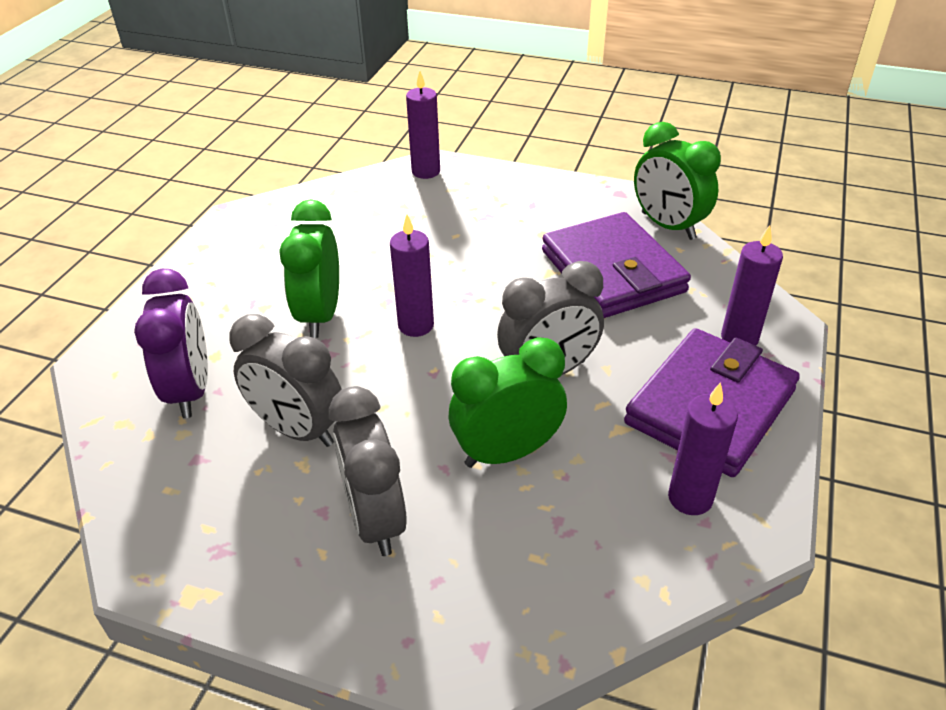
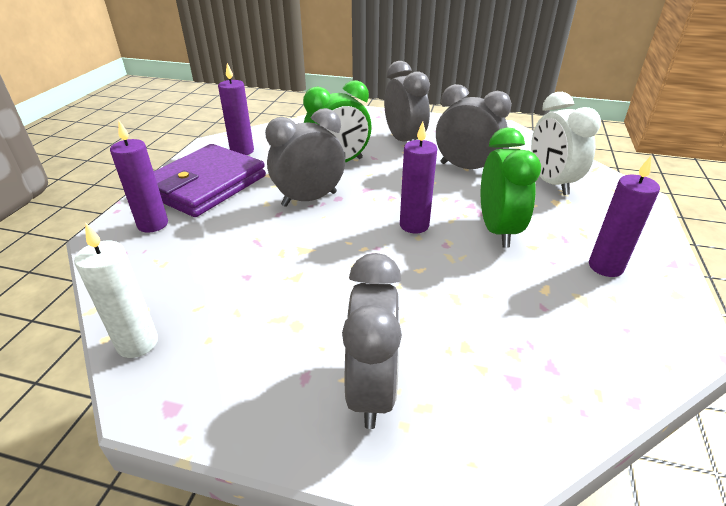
camera: 175 degrees right, 5 degrees down
purple clock [134,269,208,418] -> white clock [531,92,601,195]
purple candle [406,71,440,179] -> purple candle moved to [589,156,660,277]
purple wallet [542,212,691,318] -> none
green clock [634,122,721,240] -> white candle [74,222,158,358]
none -> grey clock [342,253,402,429]

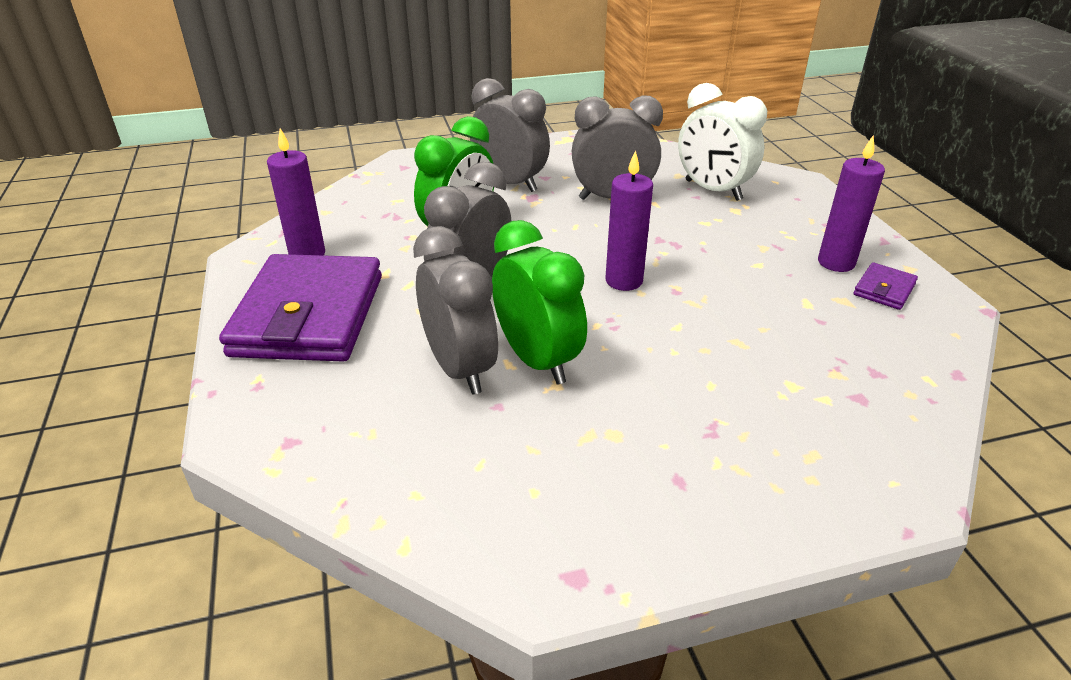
camera: 30 degrees left, 0 degrees up
white candle [74,222,158,358] -> none
purple candle [110,121,168,233] -> none
grey clock [342,253,402,429] -> grey clock moved to [413,226,498,395]
green clock [481,128,541,248] -> green clock moved to [492,220,587,385]
none -> purple wallet [854,262,918,310]

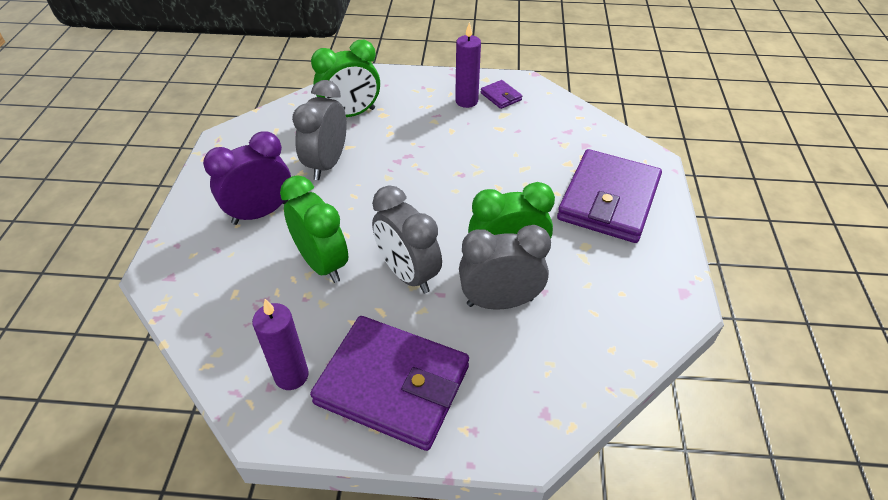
camera: 70 degrees left, 10 degrees up
grey clock [470,78,550,192] -> purple clock [203,131,291,225]
purple candle [605,150,653,291] -> none
white clock [678,83,767,201] -> green clock [311,40,380,117]
none -> purple wallet [557,149,662,243]

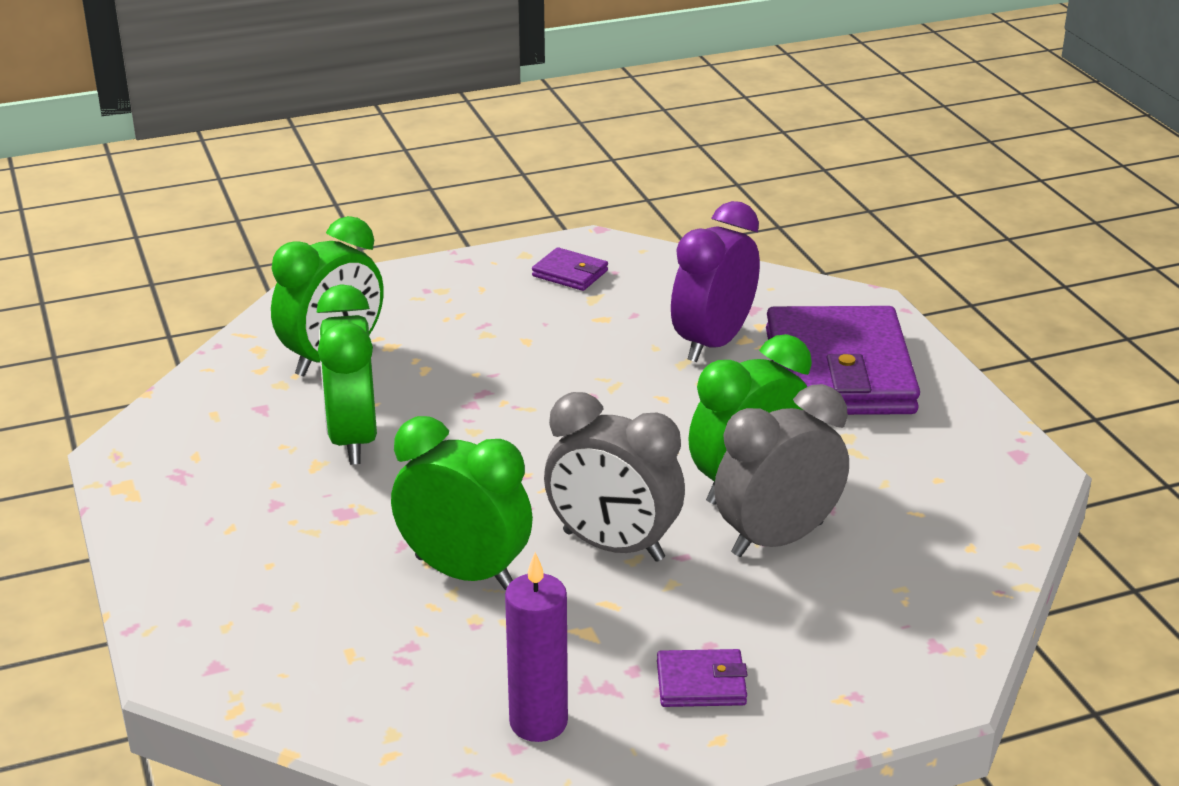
camera: 25 degrees left, 15 degrees down
purple clock [203,131,291,225] -> purple clock moved to [671,201,760,362]
grey clock [292,80,346,180] -> green clock [316,284,377,465]
purple wallet [310,316,469,451] -> purple wallet [657,649,748,707], size x0.41
purple candle [455,22,481,108] -> none

